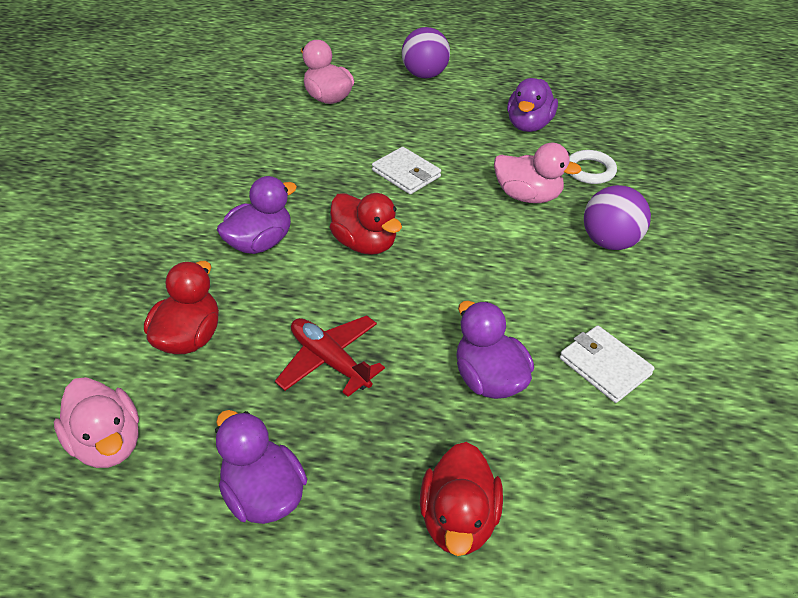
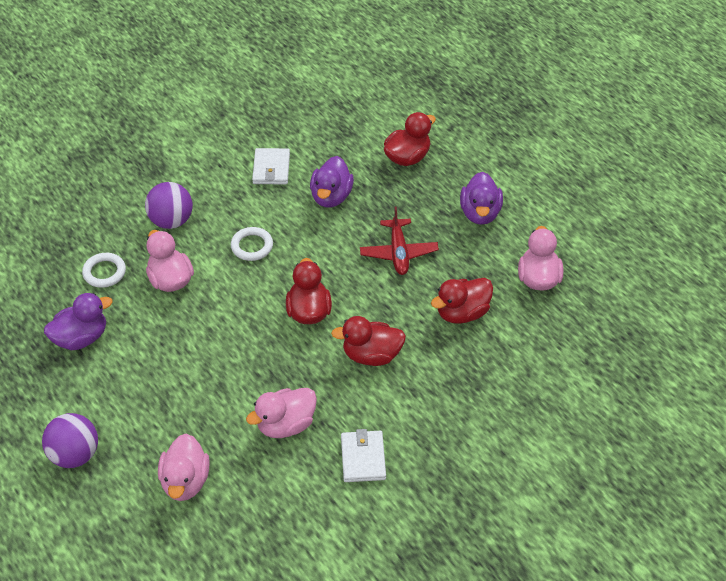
camera: 140 degrees left, 5 degrees up
purple duck [217,176,297,254] -> red duck [331,316,406,366]
white wallet [372,147,441,194] -> white wallet moved to [341,429,386,482]
none -> white ring [231,227,273,261]
none -> pink duck [246,388,317,438]

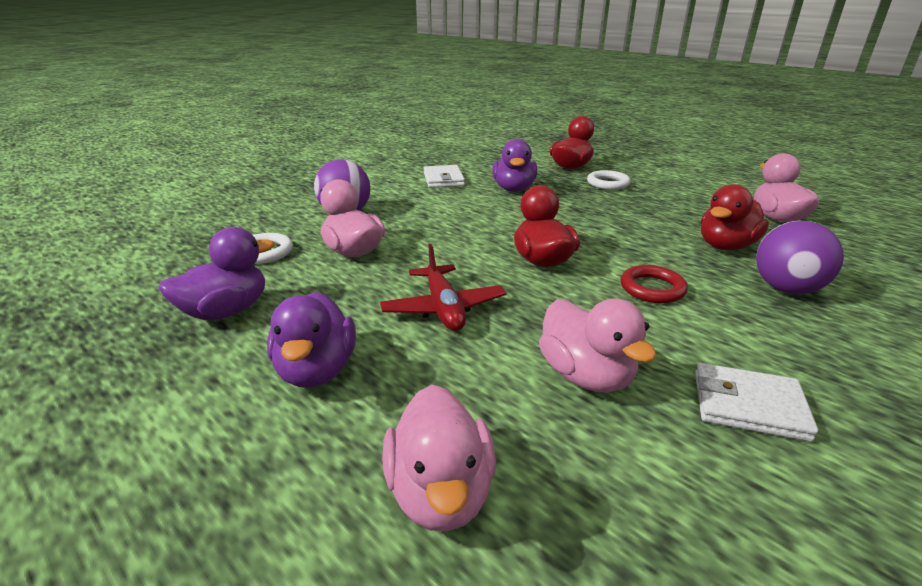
camera: 10 degrees left, 20 degrees down
purple ball [42,413,98,468] -> purple ball moved to [756,221,844,294]
white ring [231,227,273,261] -> white ring moved to [587,170,631,190]
pink duck [246,388,317,438] -> pink duck turned 75 degrees counterclockwise [539,298,657,393]
red duck [331,316,406,366] -> red ring [621,265,688,303]
white wallet [341,429,386,482] -> white wallet turned 60 degrees counterclockwise [695,363,818,442]
red plane [360,206,439,275] -> red plane moved to [380,244,506,331]
purple duck [460,172,503,225] -> purple duck moved to [267,291,356,388]

